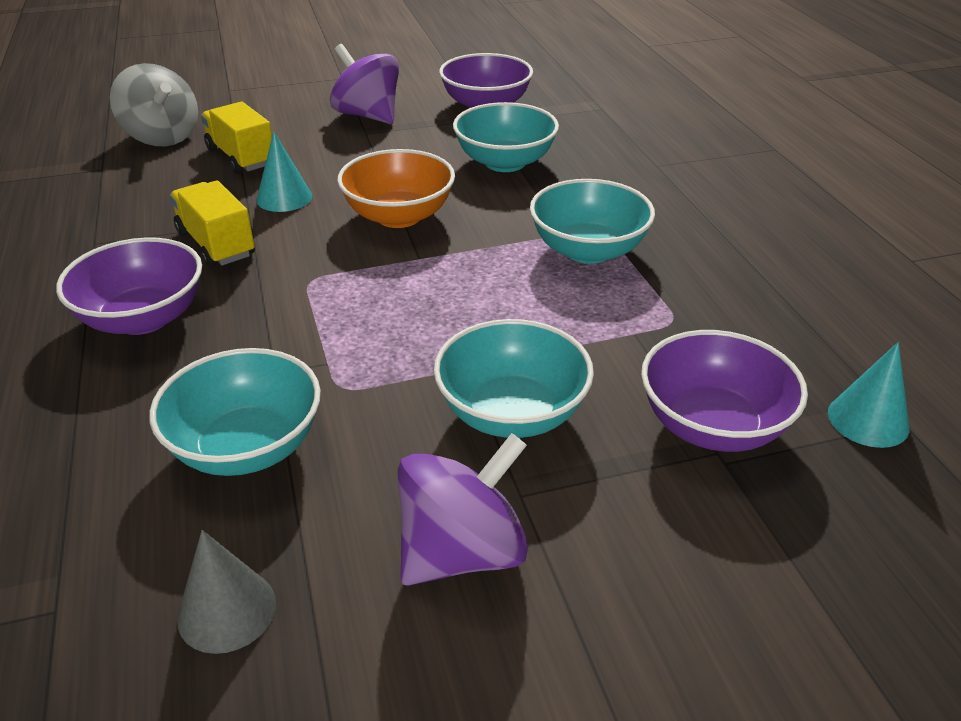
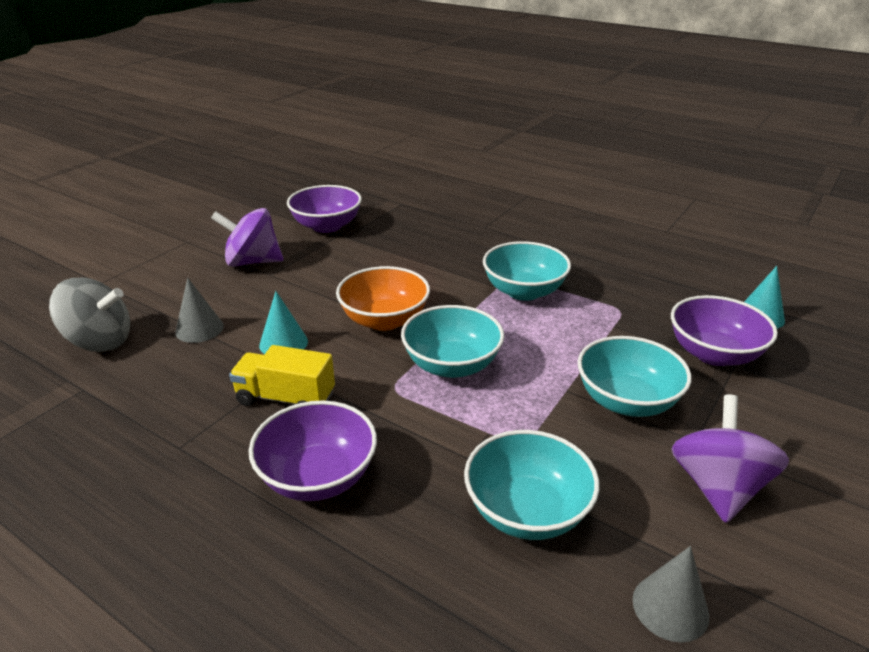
camera: 40 degrees left, 5 degrees down
yellow truck [201,102,272,174] -> grey cone [175,278,224,343]
turquoise bowl [453,102,559,172] -> turquoise bowl moved to [401,305,504,378]

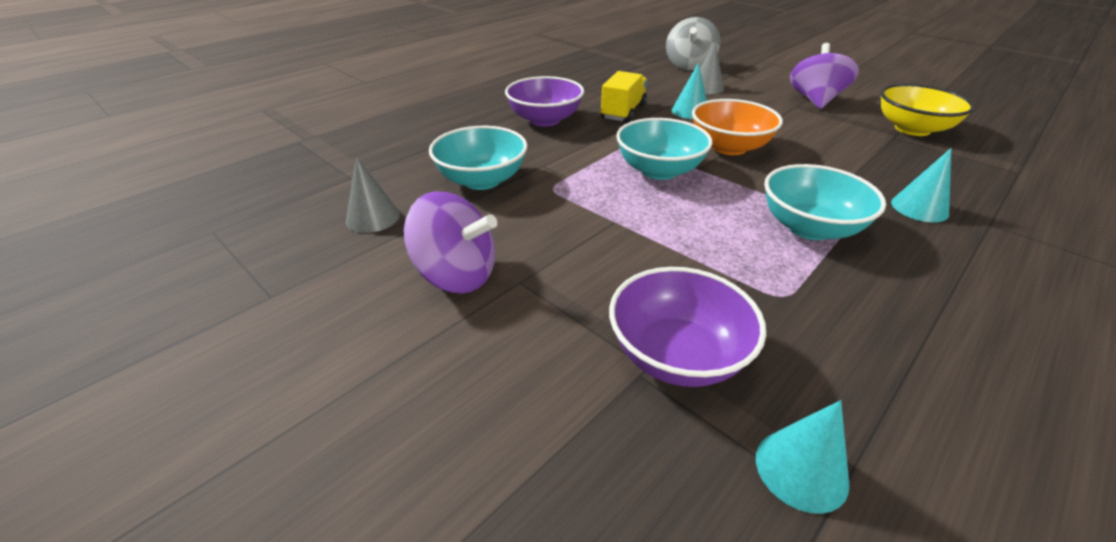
camera: 100 degrees right, 5 degrees up
purple bowl [287,185,362,233] -> yellow bowl [881,84,975,136]
turquoise bowl [578,336,692,417] -> none
none -> turquoise cone [891,148,951,222]

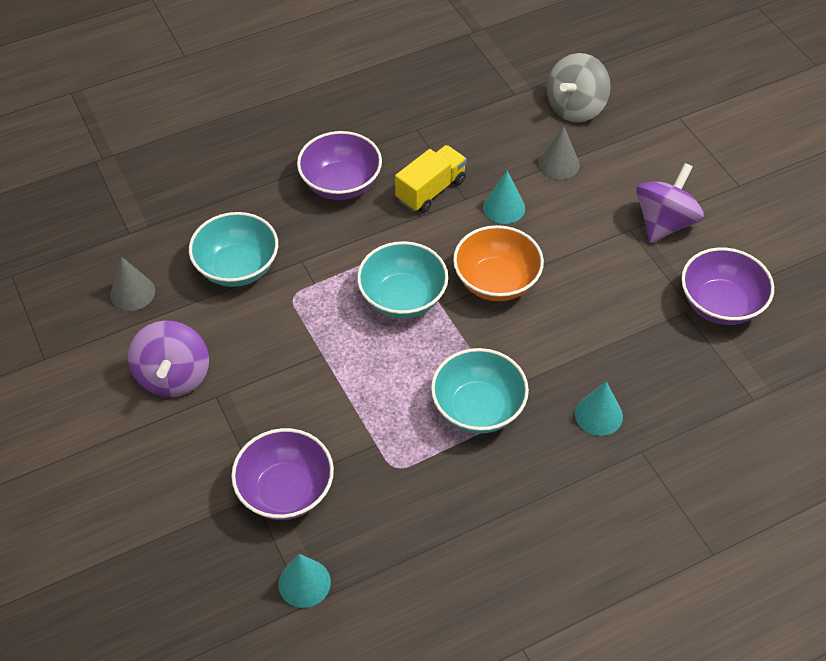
camera: 20 degrees right, 15 degrees up
purple spinning top [404,191,497,293] -> purple spinning top turned 45 degrees clockwise [128,320,209,397]
yellow bowl [881,84,975,136] -> purple bowl [681,248,774,325]

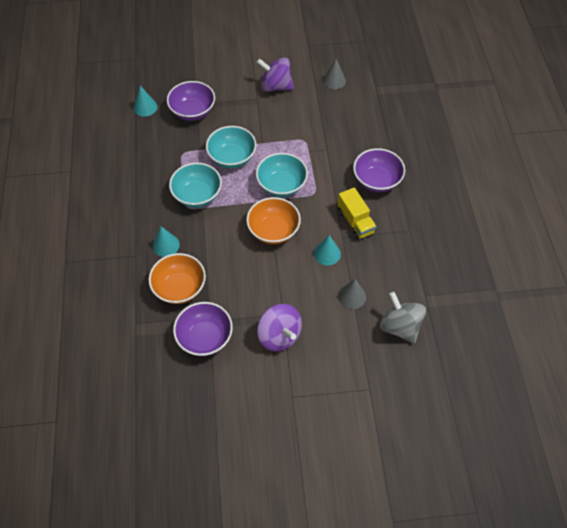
camera: 110 degrees right, 5 degrees up
turquoise bowl [189,212,278,287] -> turquoise bowl moved to [206,126,256,168]
none -> orange bowl [148,253,206,304]

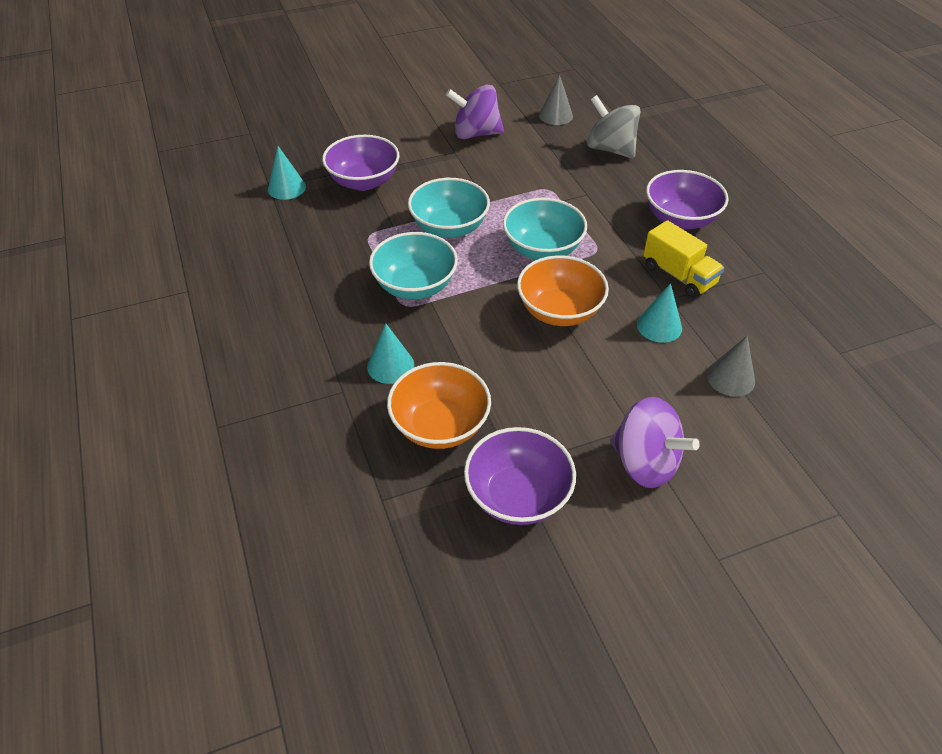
camera: 15 degrees left, 10 degrees down
grey spinning top [380,292,426,344] -> grey spinning top moved to [587,95,641,159]

